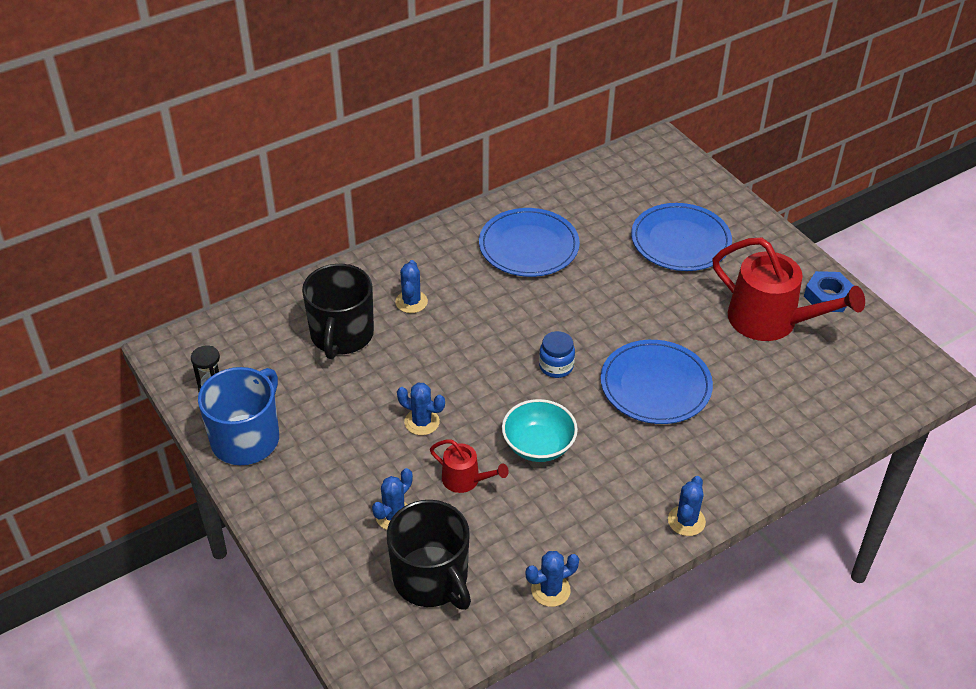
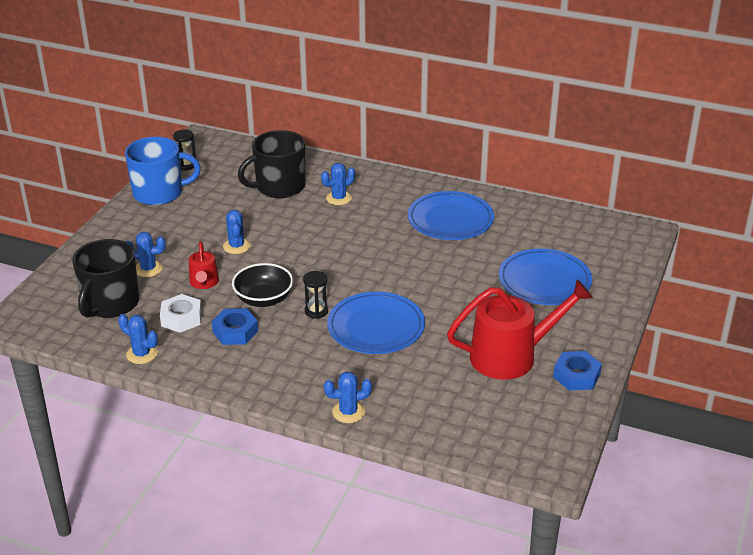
camera: 55 degrees right, 10 degrees down
turquoise bowl [502,399,578,462] -> black bowl [232,263,293,307]
blue jar [539,331,575,378] -> none
blue cactus [668,476,706,536] -> blue cactus moved to [324,371,372,423]
red watering can [712,238,865,341] -> red watering can turned 105 degrees counterclockwise [447,279,593,380]
none -> white nut [160,294,202,333]
none -> blue nut [212,308,258,345]
none -> black hourglass [303,271,328,319]

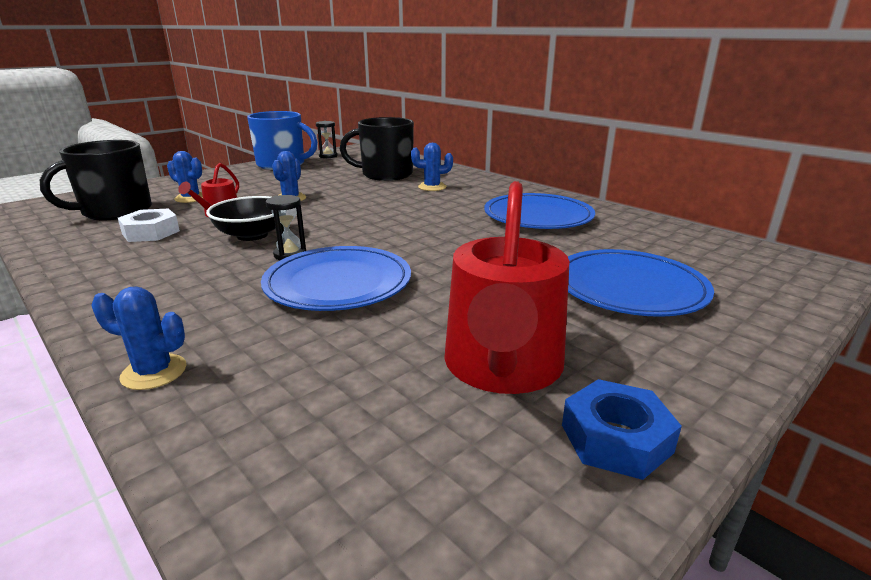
camera: 25 degrees right, 10 degrees down
blue cactus [118,314,158,364] -> none
blue nut [212,308,258,345] -> none
red watering can [447,279,593,380] -> red watering can turned 90 degrees clockwise [444,181,570,394]

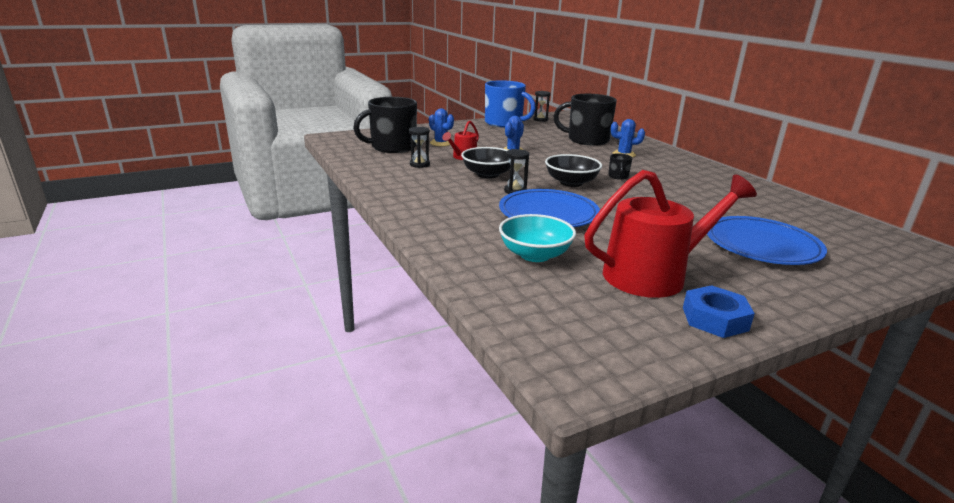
camera: 15 degrees right, 0 degrees up
blue cactus [91,286,186,390] -> none
white nut [118,208,180,242] -> black hourglass [409,127,430,168]
red watering can [444,181,570,394] -> red watering can turned 135 degrees counterclockwise [584,170,757,298]
blue plate [484,193,595,229] -> none
none -> turquoise bowl [499,214,576,262]
none -> black bowl [545,154,602,187]
none -> black mug [608,153,632,180]

